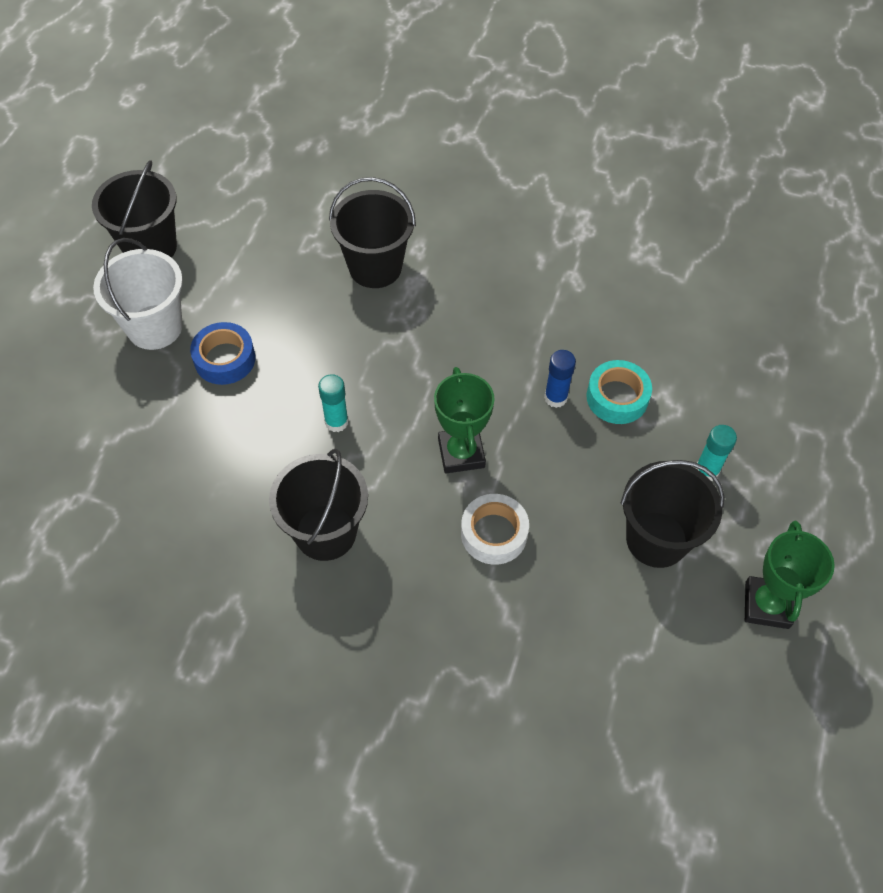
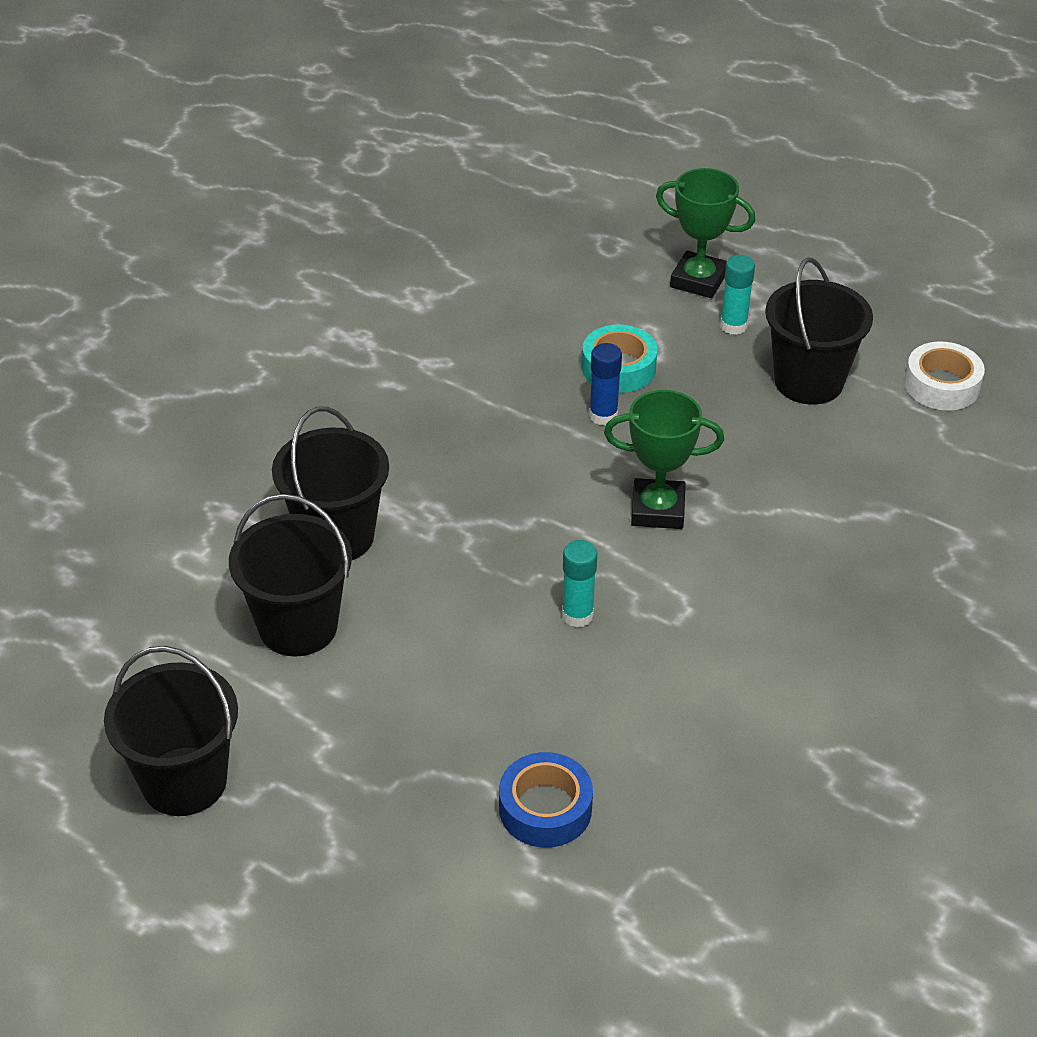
camera: 75 degrees left, 15 degrees down
white bucket [93,238,183,350] -> none
blue tape [190,322,255,385] -> blue tape moved to [499,752,593,848]
black bucket [269,449,368,561] -> black bucket moved to [229,494,352,656]
white tape [461,494,529,565] -> white tape moved to [904,341,985,410]
green trophy [745,521,835,629] -> green trophy moved to [656,168,755,298]

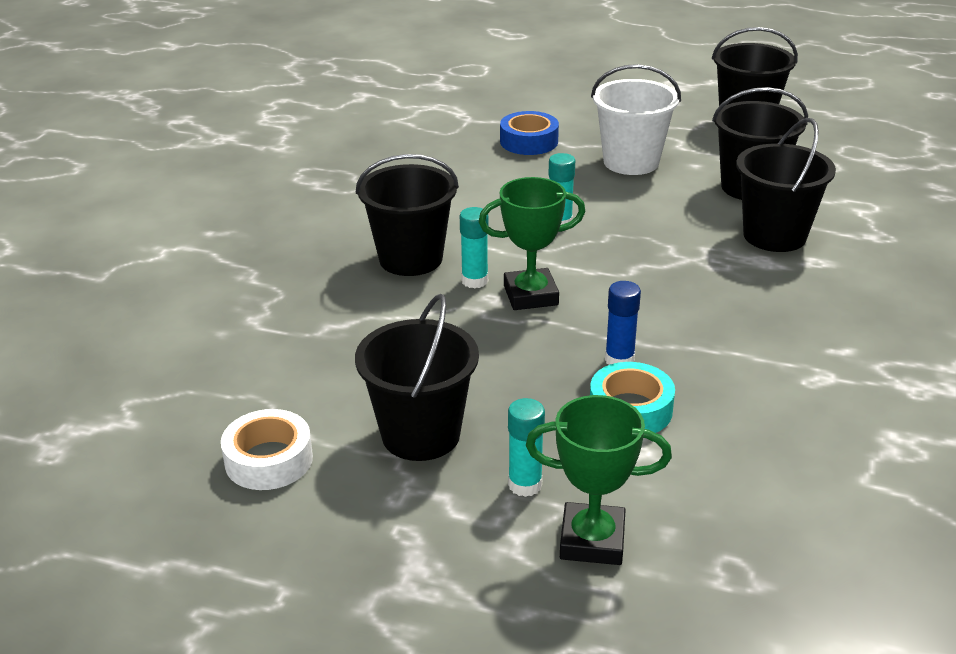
camera: 165 degrees right, 10 degrees down
none -> black bucket [356,154,459,276]
none -> turquoise glue stick [460,207,489,289]
none -> white bucket [591,64,681,175]

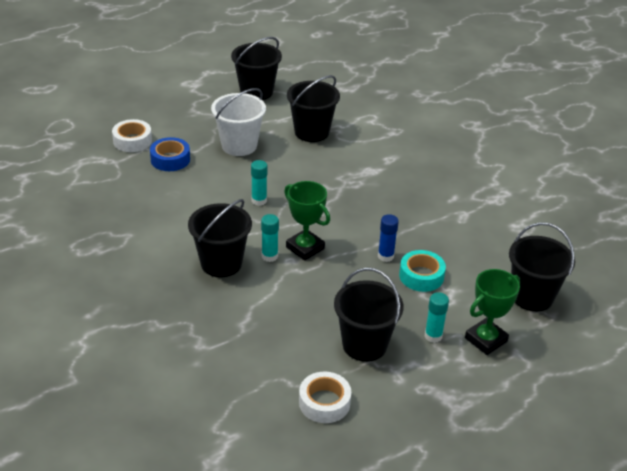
camera: 50 degrees left, 5 degrees up
green trophy [479,177,585,310] -> green trophy turned 75 degrees counterclockwise [284,181,330,261]
black bucket [736,118,836,252] -> black bucket moved to [509,222,575,312]
none -> white tape [112,119,152,152]

